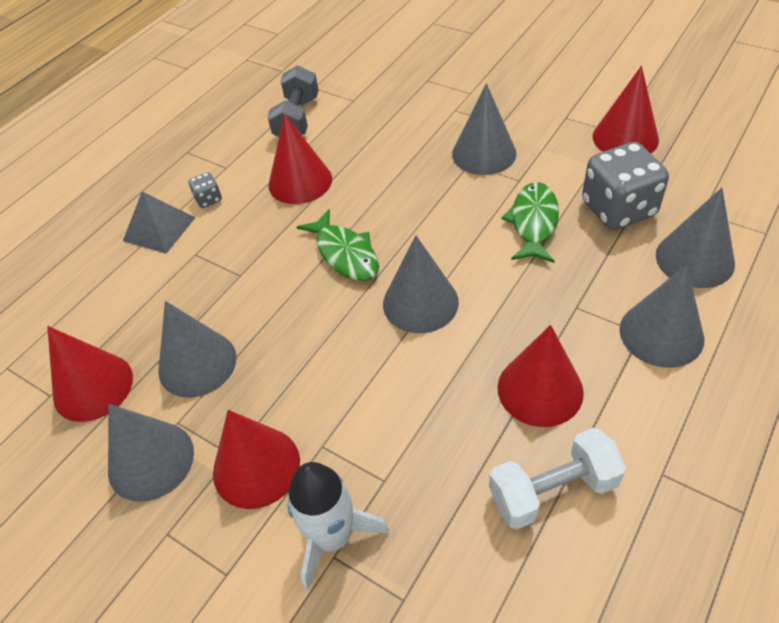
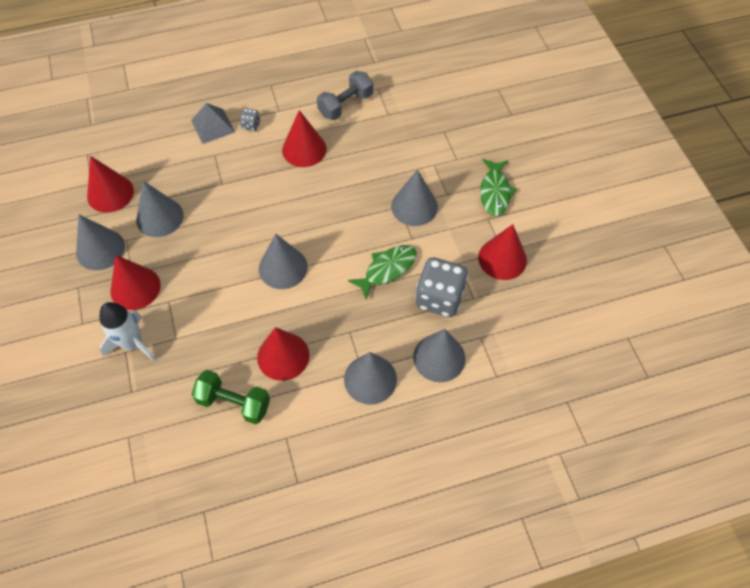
camera: 35 degrees right, 10 degrees up
green fish [297,209,379,281] -> green fish moved to [480,159,517,216]
white dumbbell [489,428,626,529] -> green dumbbell [192,370,270,424]

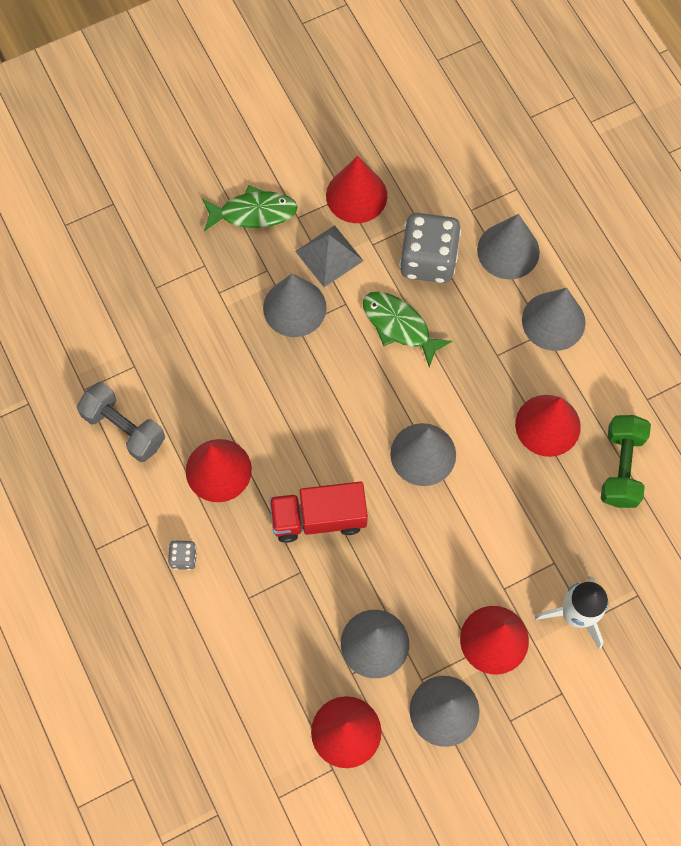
camera: 100 degrees left, 10 degrees up
grey pyramid [191,103,235,144] -> grey pyramid moved to [295,225,363,287]
none -> red truck [269,482,368,543]

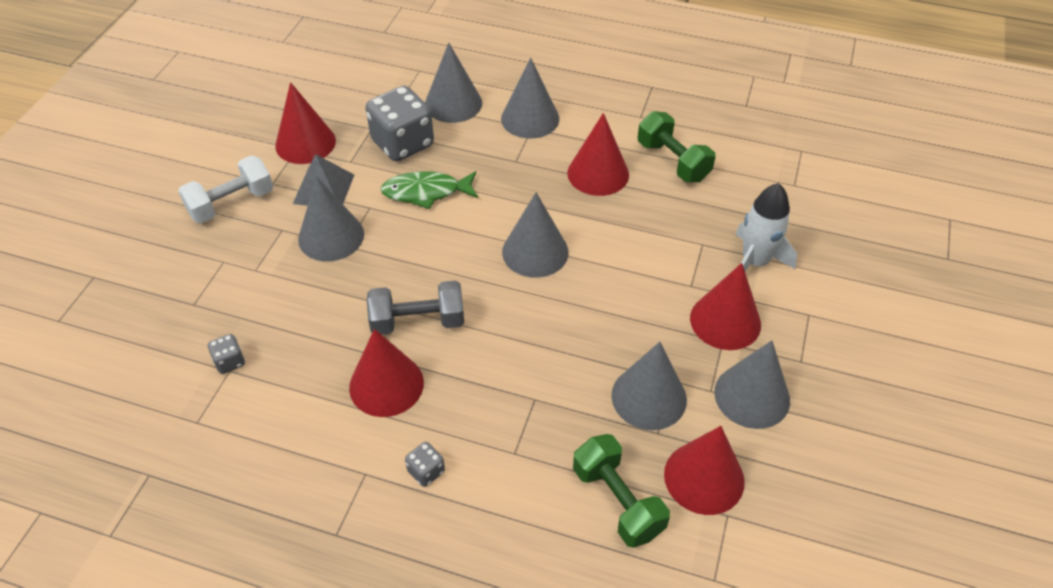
camera: 45 degrees left, 20 degrees down
grey dumbbell [77,382,165,462] -> grey dumbbell moved to [367,280,464,335]
green fish [202,185,298,231] -> white dumbbell [178,156,273,223]
red truck [269,482,368,543] -> none
none -> grey dice [208,334,245,374]
none -> green dumbbell [573,434,670,548]

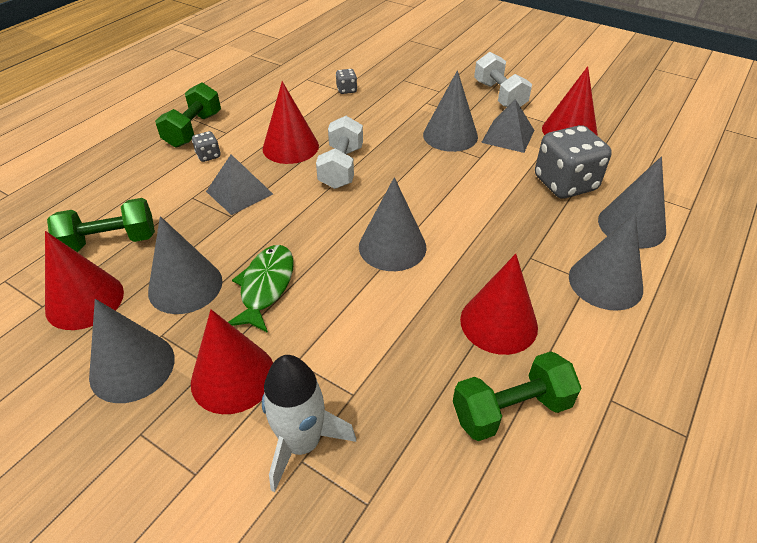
camera: 105 degrees right, 5 degrees down
grey dumbbell [367,280,464,335] -> white dumbbell [316,116,363,189]
green fish [380,171,478,209] -> green fish moved to [228,245,294,333]
none -> green dumbbell [155,82,221,148]
none -> grey pyramid [206,154,273,215]

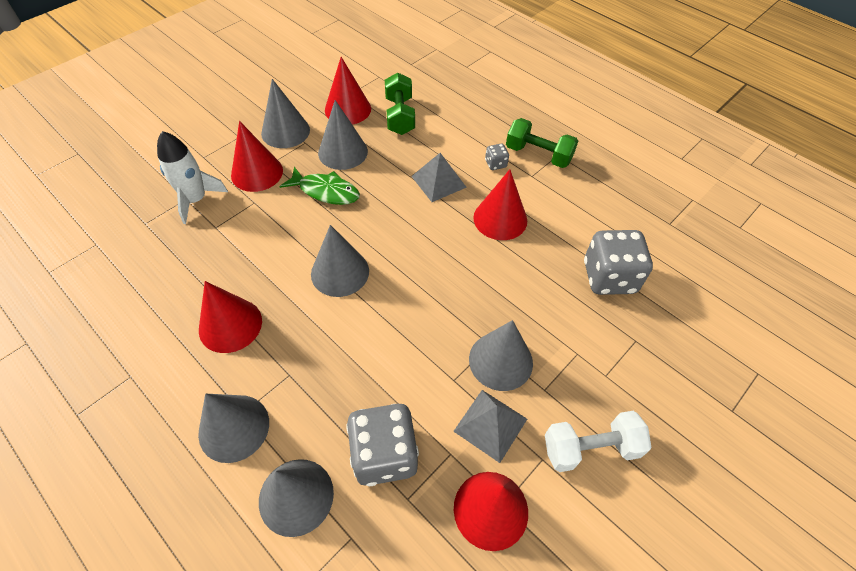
camera: 100 degrees right, 10 degrees up
white dumbbell [316,116,363,189] -> none
grey dice [336,69,357,94] -> grey dice [584,230,653,295], size x2.26
green dumbbell [453,351,581,441] -> none

